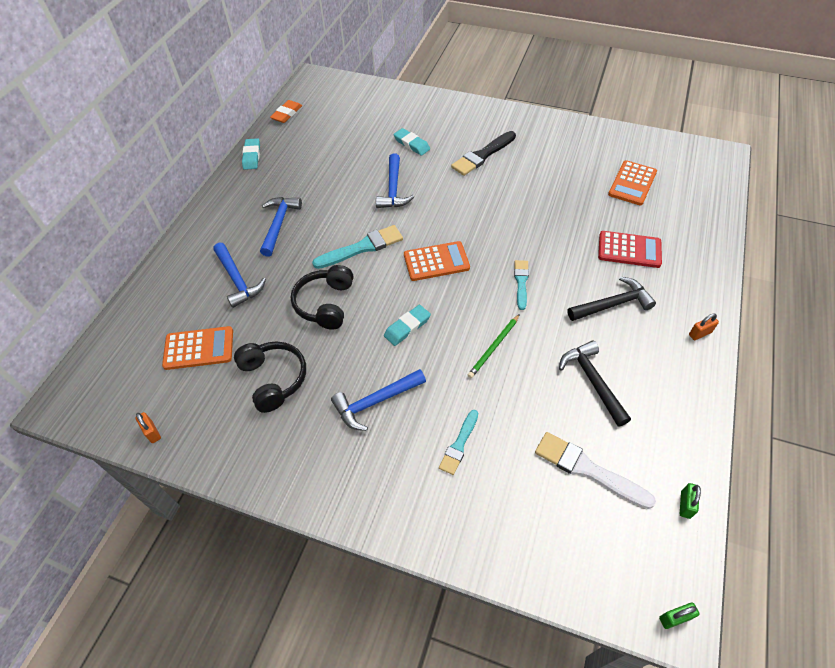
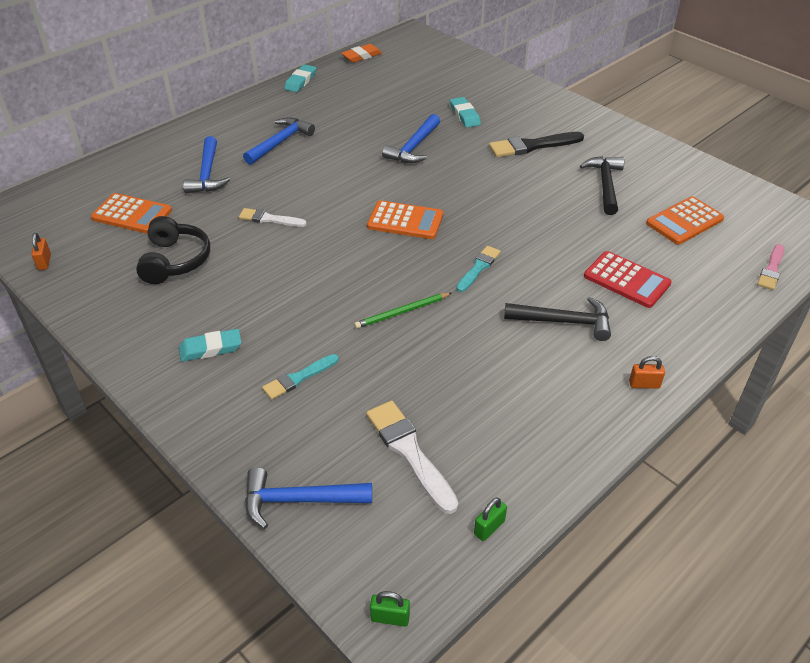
camera: 25 degrees right, 10 degrees down
black headphones [291,265,354,330] -> white brush [239,208,307,227]
turquoise brush [312,225,403,269] -> none
blue hammer [331,369,426,431] -> blue hammer moved to [245,467,372,529]
turquoise eraser [384,305,431,346] -> turquoise eraser moved to [179,329,242,362]
black hammer [559,341,631,427] -> black hammer moved to [580,156,624,215]
none -> pink brush [757,244,785,290]

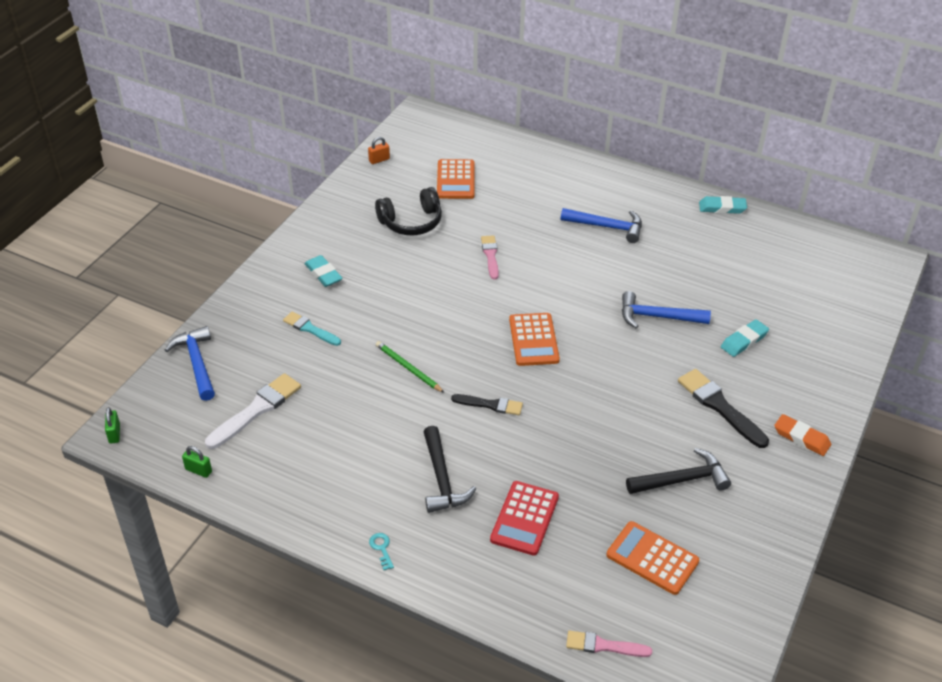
camera: 70 degrees right, 0 degrees up
blue hammer [183,136,230,193] -> none
white brush [239,208,307,227] -> pink brush [481,235,499,280]
orange eraser [341,44,382,63] -> orange eraser moved to [774,414,831,456]
turquoise brush [456,246,501,292] -> black brush [451,394,523,415]
orange padlock [629,356,665,389] -> turquoise key [369,533,394,570]

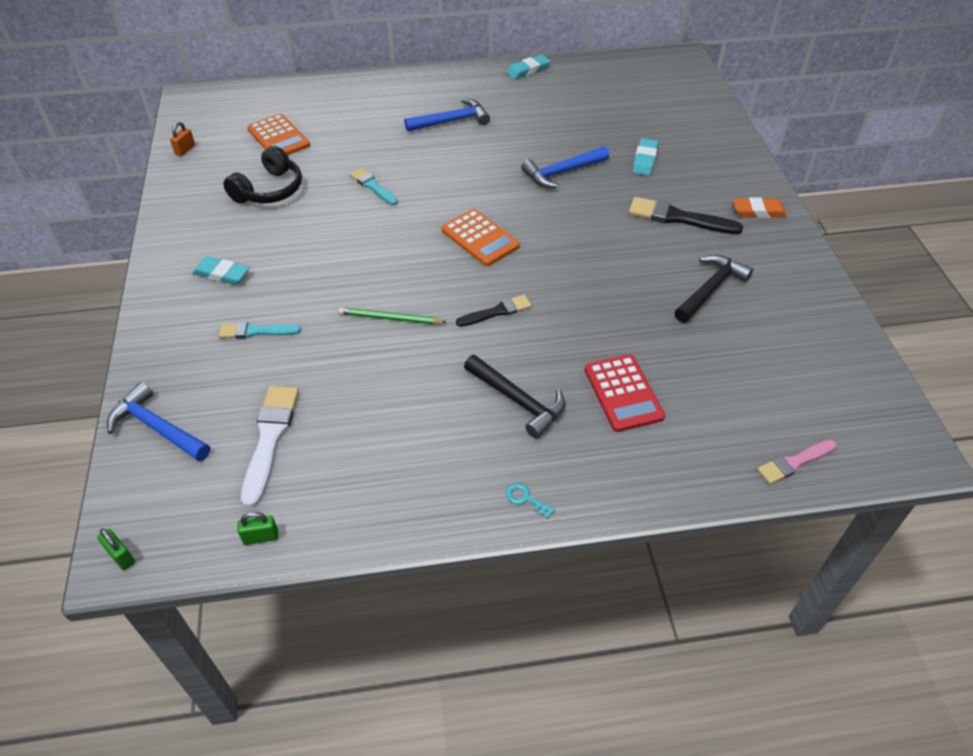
camera: 35 degrees left, 5 degrees up
pink brush [481,235,499,280] -> turquoise brush [350,168,398,205]
orange calculator [606,521,699,595] -> none

